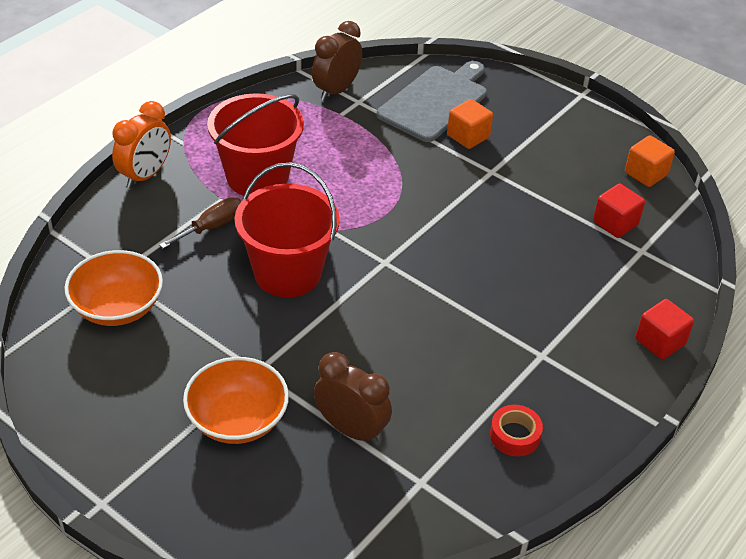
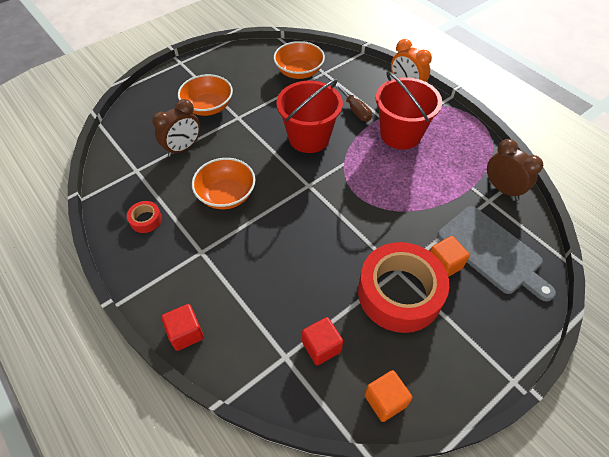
camera: 105 degrees right, 10 degrees up
none -> orange bowl [192,158,255,209]
none -> red tape [358,242,449,333]

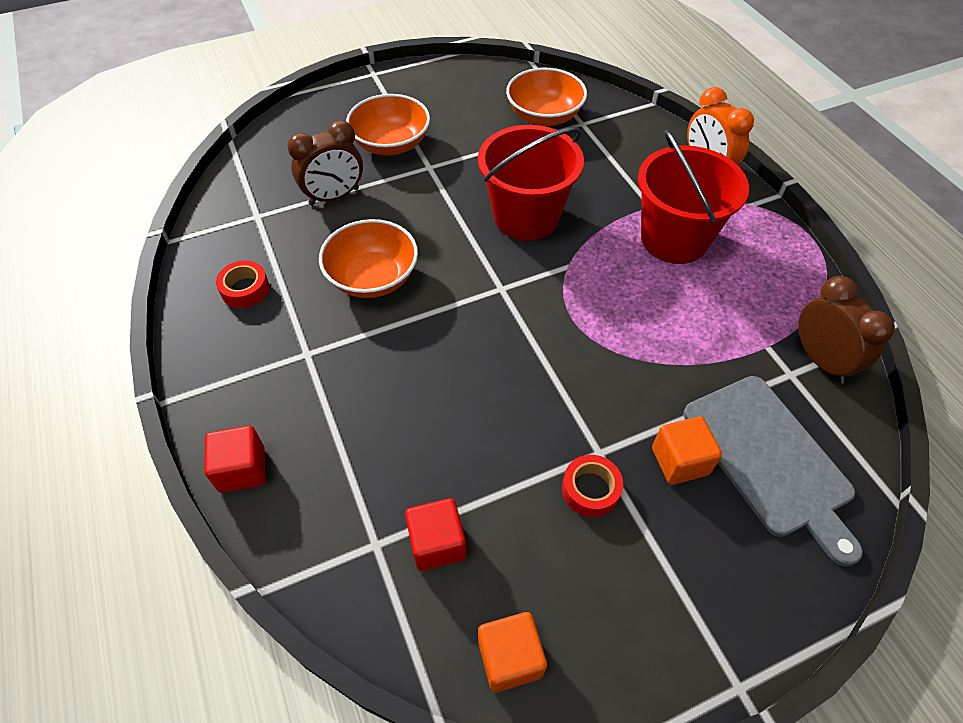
camera: 15 degrees right, 0 degrees up
brown screwdriver [335,84,372,121] -> none
red tape [358,242,449,333] -> red tape [562,455,623,517], size x0.42

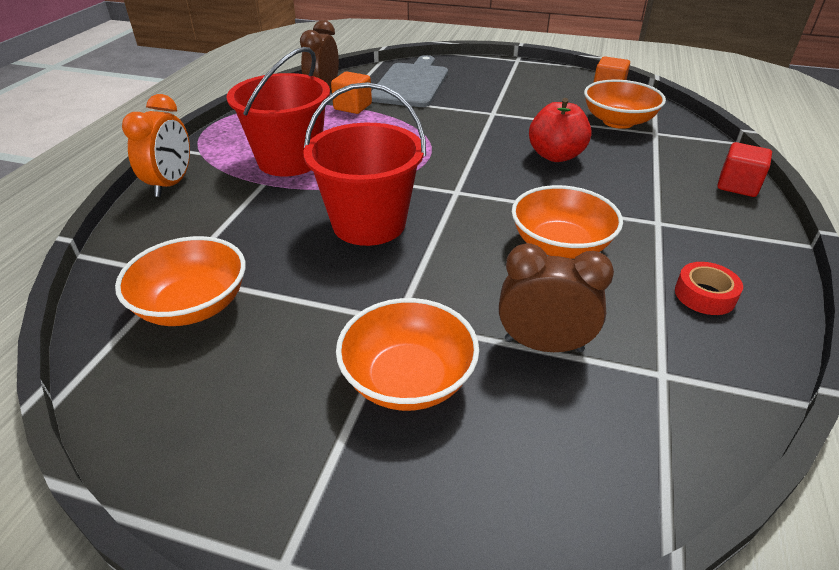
camera: 140 degrees left, 15 degrees down
red cube [405,498,466,571] -> orange bowl [584,80,666,129]
red tape [562,455,623,517] -> none
orange cube [652,416,722,485] -> orange cube moved to [331,72,372,114]
none -> red apple [529,98,592,162]

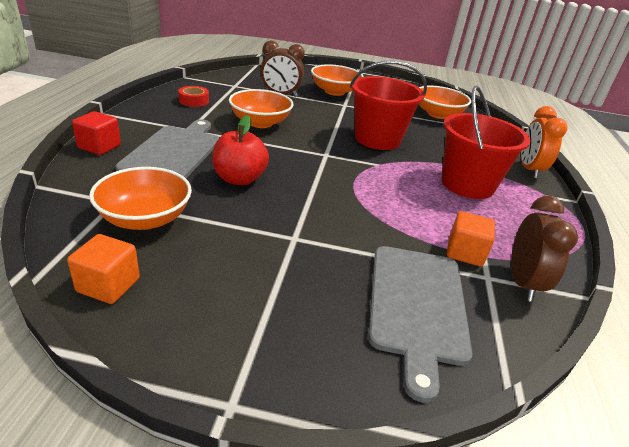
camera: 170 degrees right, 5 degrees down
none -> grey cutting board [116,119,219,178]

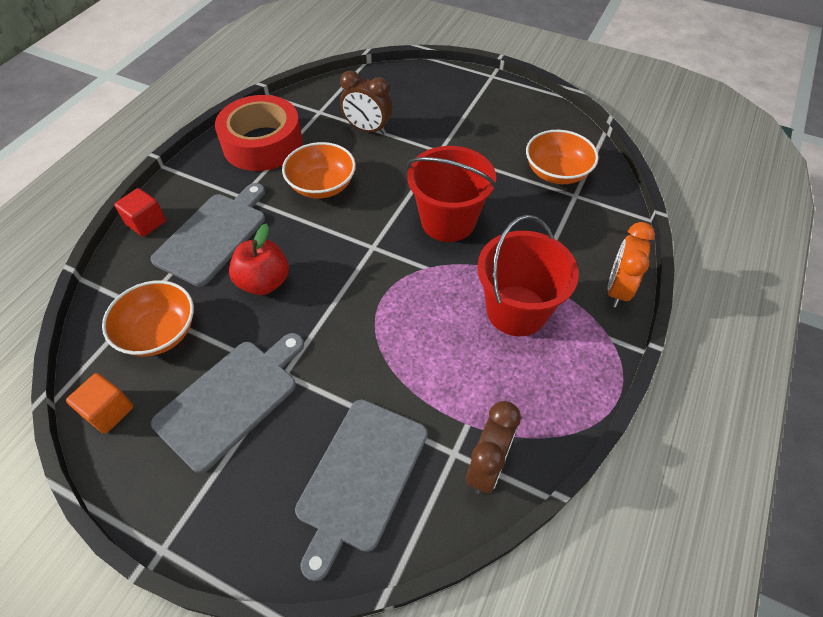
camera: 20 degrees right, 20 degrees up
red tape [178,86,209,107] -> red tape [215,95,303,171], size x2.41
orange bowl [311,64,364,96] -> none
orange cube [447,211,495,266] -> none
none -> grey cutting board [151,333,304,473]

